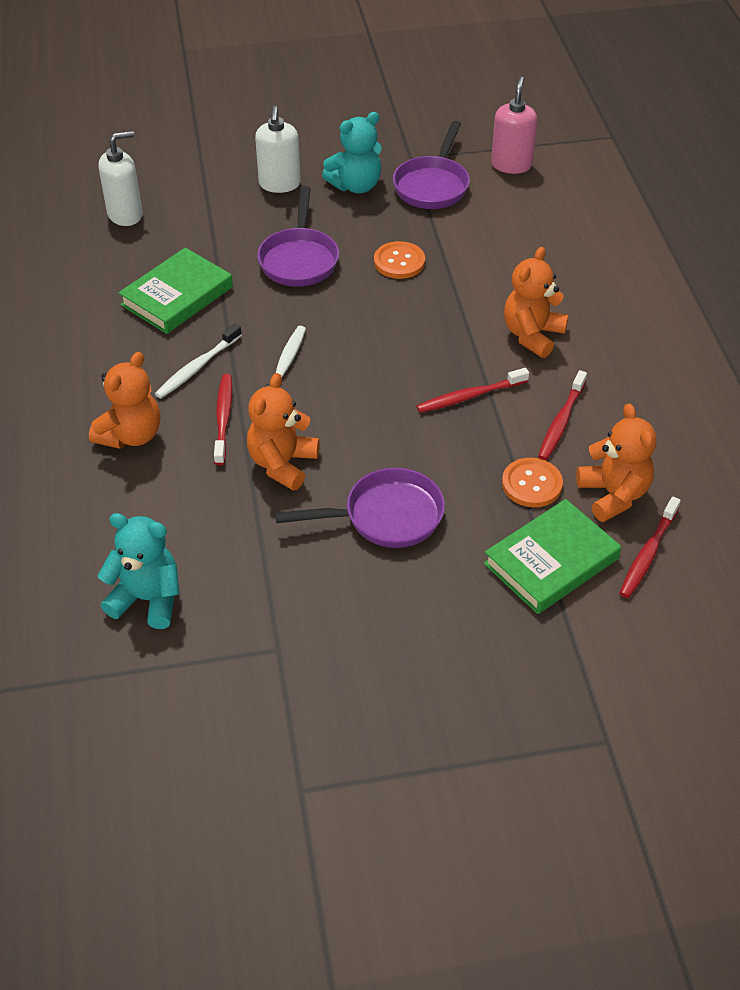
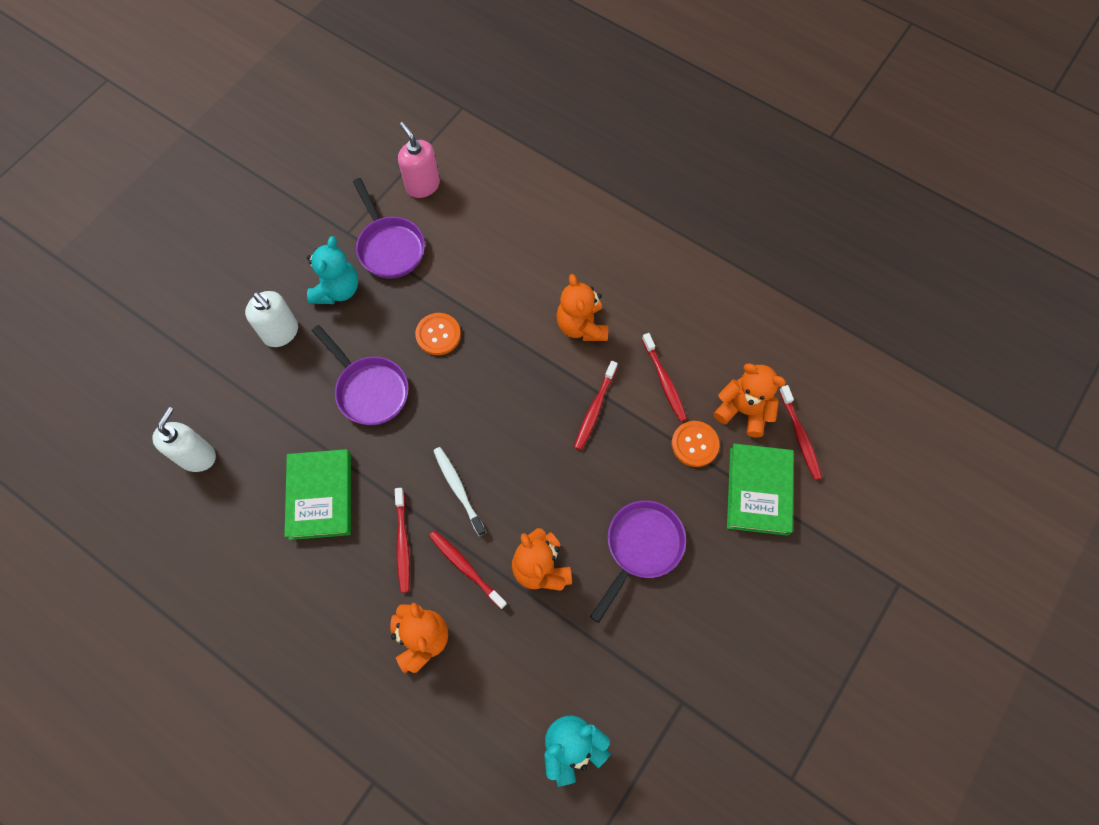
camera: 45 degrees left, 20 degrees up
white toothbrush [155,324,242,398] -> red toothbrush [395,488,410,593]

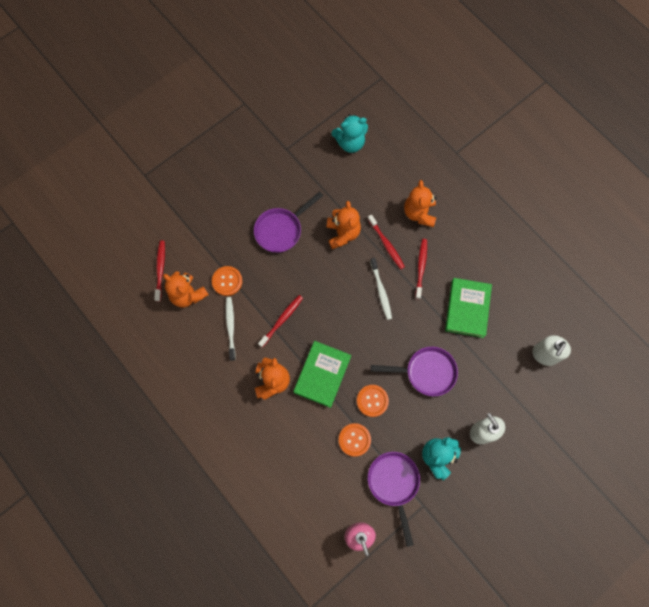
camera: 165 degrees left, 5 degrees up
purple pan [312,325,409,425] -> purple pan turned 120 degrees clockwise [371,347,458,396]
red toothbrush [642,333,687,422] -> white toothbrush [226,297,236,361]
green book [727,444,794,536] -> green book moved to [293,341,351,408]
none -> orange button [339,423,371,457]

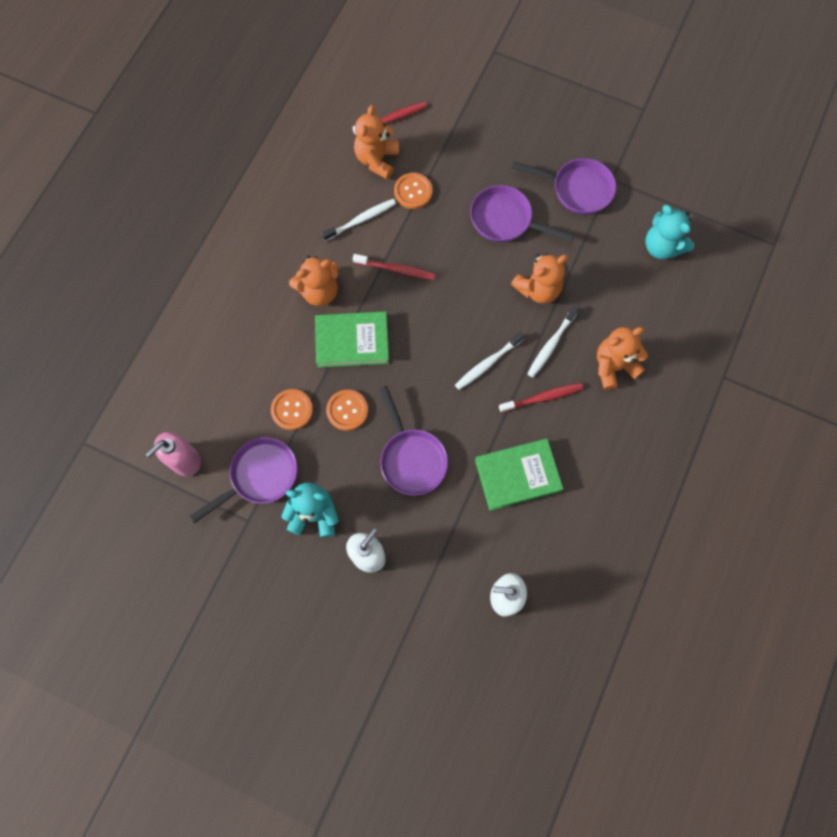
camera: 65 degrees right, 0 degrees up
red toothbrush [368,215,405,269] -> white toothbrush [527,305,579,378]
none -> purple pan [512,158,616,215]

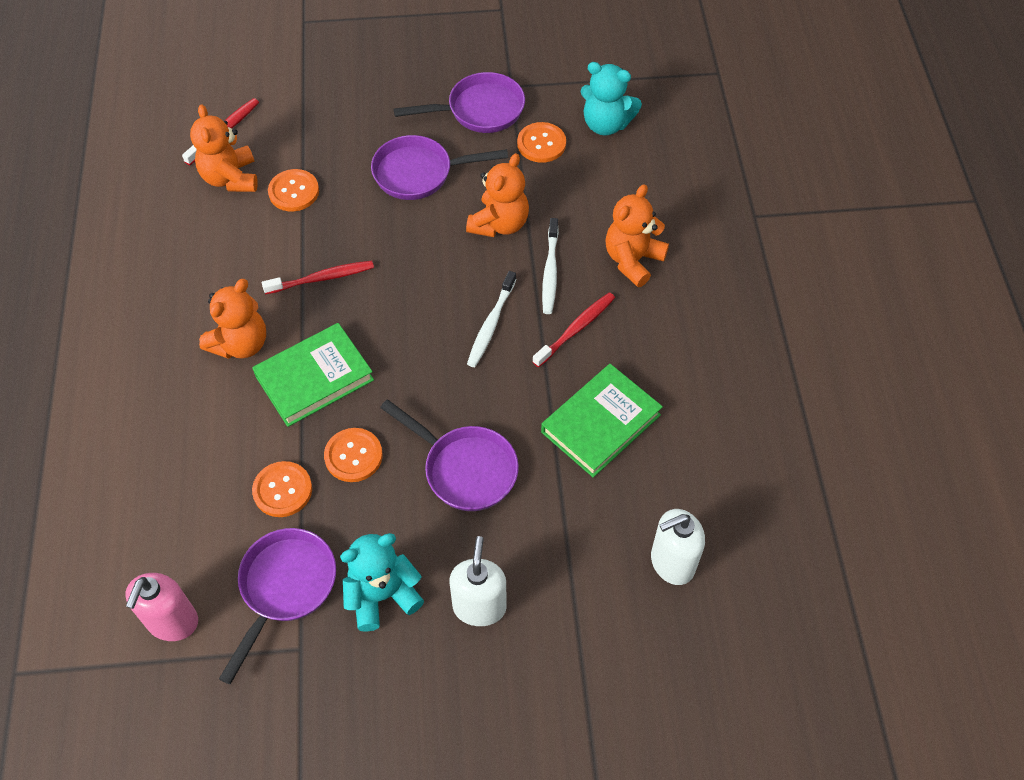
camera: 30 degrees left, 15 degrees down
white toothbrush [321,199,396,241] -> none
none -> orange button [517,122,566,163]

